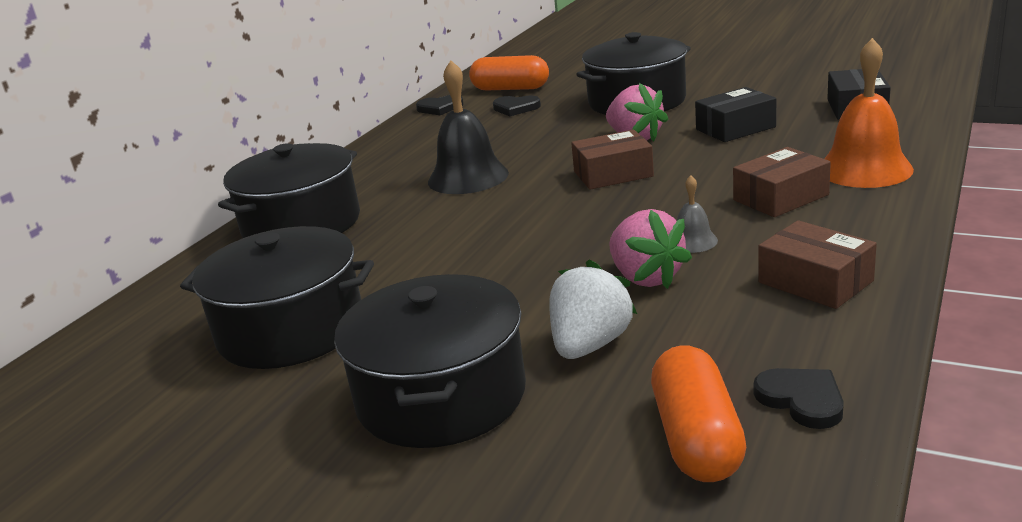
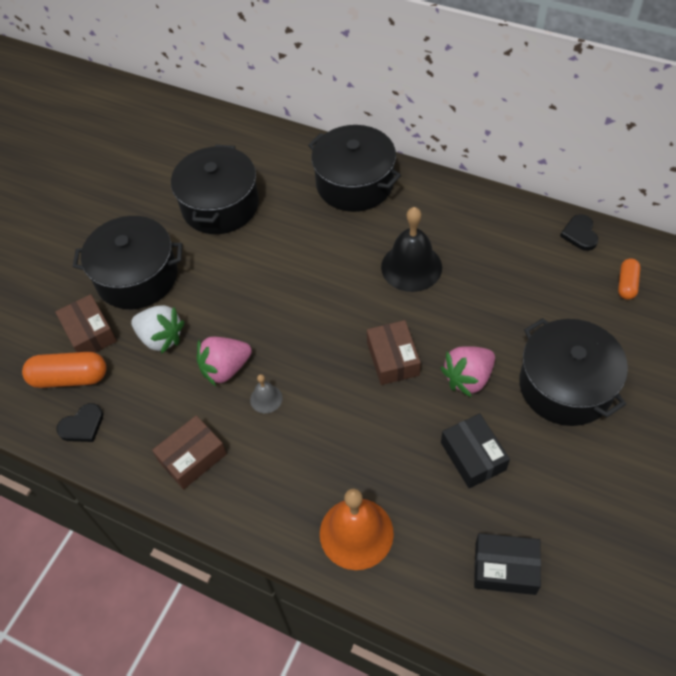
camera: 90 degrees right, 30 degrees up
orange capsule [469,55,549,91] -> orange capsule [618,258,641,300], size x0.60
black heart [493,95,541,116] -> none
brown box [733,147,831,217] -> brown box moved to [55,294,117,353]

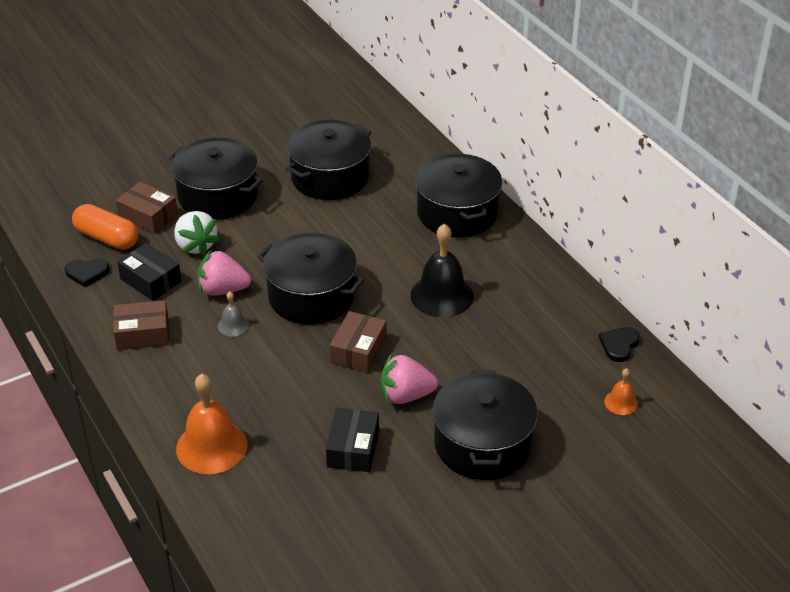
camera: 30 degrees right, 15 degrees down
brown box [55,294,117,353] -> brown box turned 60 degrees counterclockwise [116,182,178,234]
black box [474,533,541,595] -> black box moved to [117,243,182,301]
orange capsule [618,258,641,300] -> orange bell [604,368,638,415]
none -> black pot [257,232,364,325]

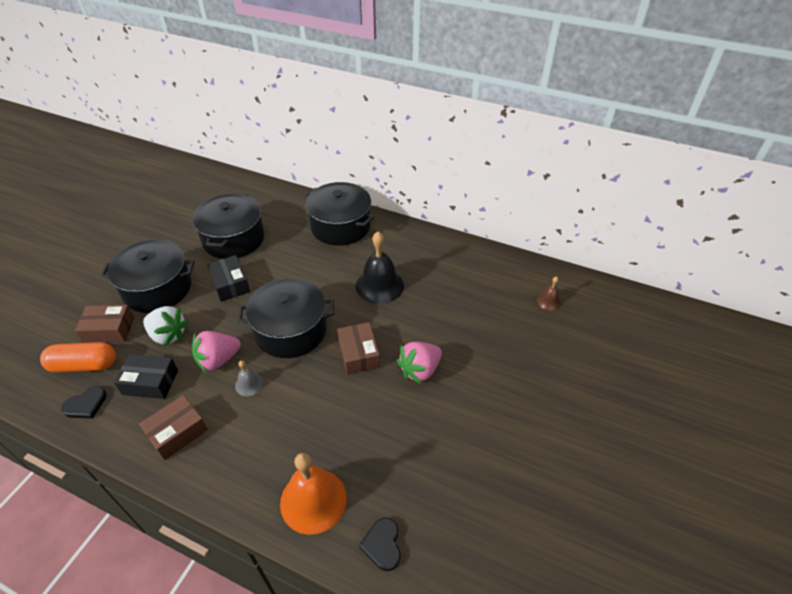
camera: 35 degrees left, 5 degrees up
black box [326,408,379,472] -> black box moved to [207,255,250,302]
black pot [433,370,538,480] -> none
black heart [599,327,640,362] -> black heart moved to [359,518,401,571]
orange bell [604,368,638,415] -> brown bell [537,276,561,311]

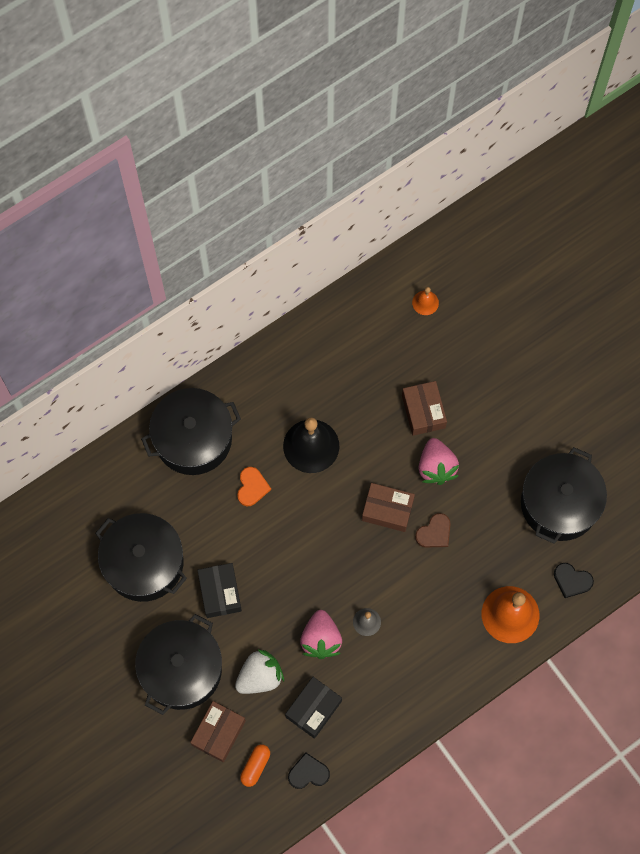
camera: 60 degrees left, 25 degrees up
orange capsule [40,342,116,373] -> orange capsule [240,744,270,787], size x0.60
black heart [61,386,107,419] -> black heart turned 90 degrees counterclockwise [288,752,330,789]
brown box [139,395,208,460] -> brown box moved to [402,381,447,436]
black box [207,255,250,302] -> black box turned 75 degrees clockwise [197,563,242,618]
black pot [238,278,334,358] -> black pot moved to [521,447,607,544]
brown bell [537,276,561,311] -> orange bell [412,287,439,315]
none -> orange heart [237,467,271,506]
none -> brown heart [415,513,451,548]

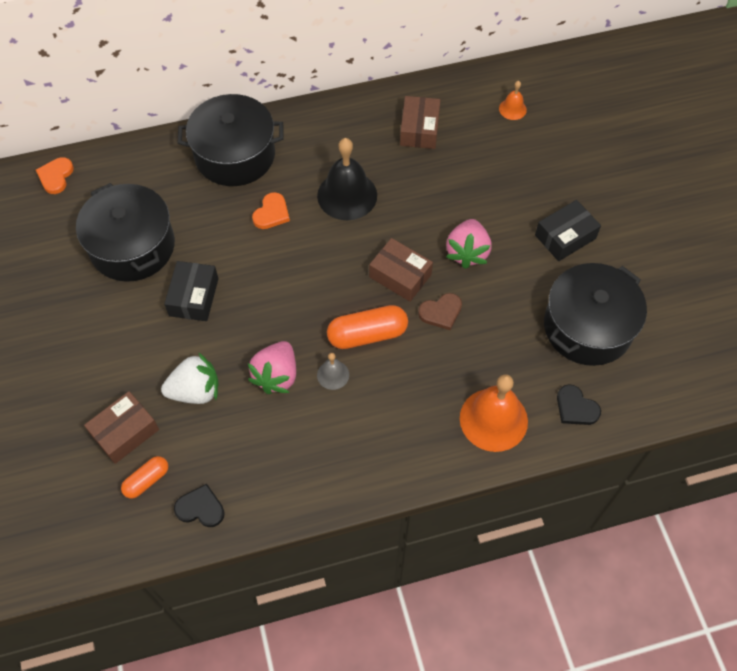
camera: 20 degrees right, 10 degrees down
black pot [135,614,222,715] -> none
black box [285,677,342,739] -> black box moved to [535,200,601,261]
brown box [402,381,447,436] -> brown box moved to [400,96,441,149]
none -> orange heart [36,157,74,194]
none -> orange capsule [327,305,408,349]

